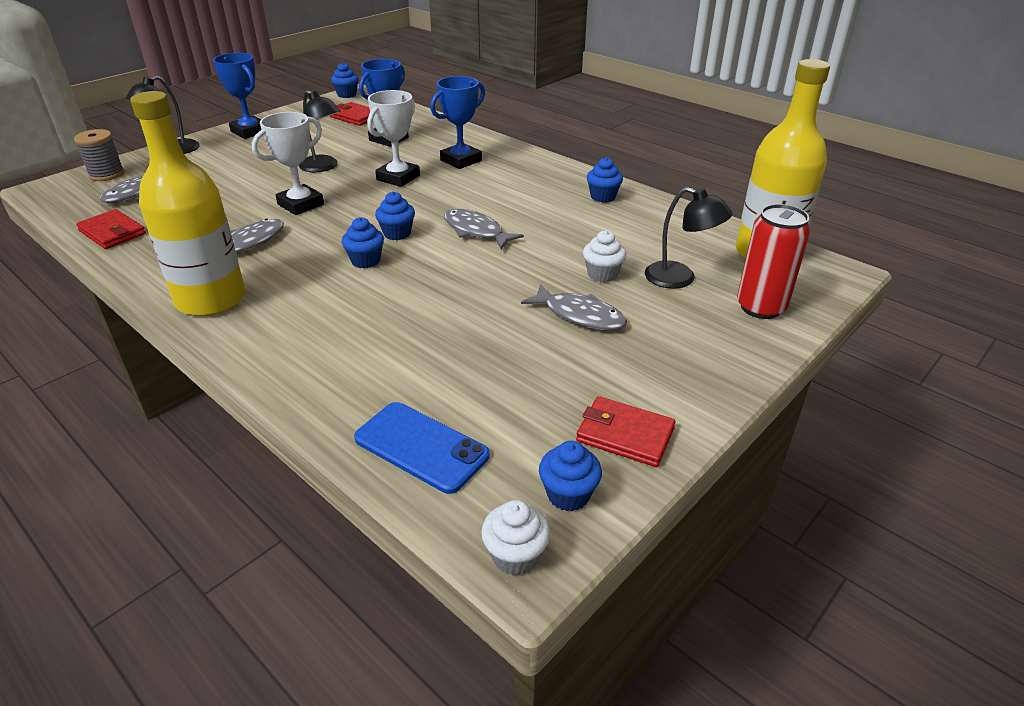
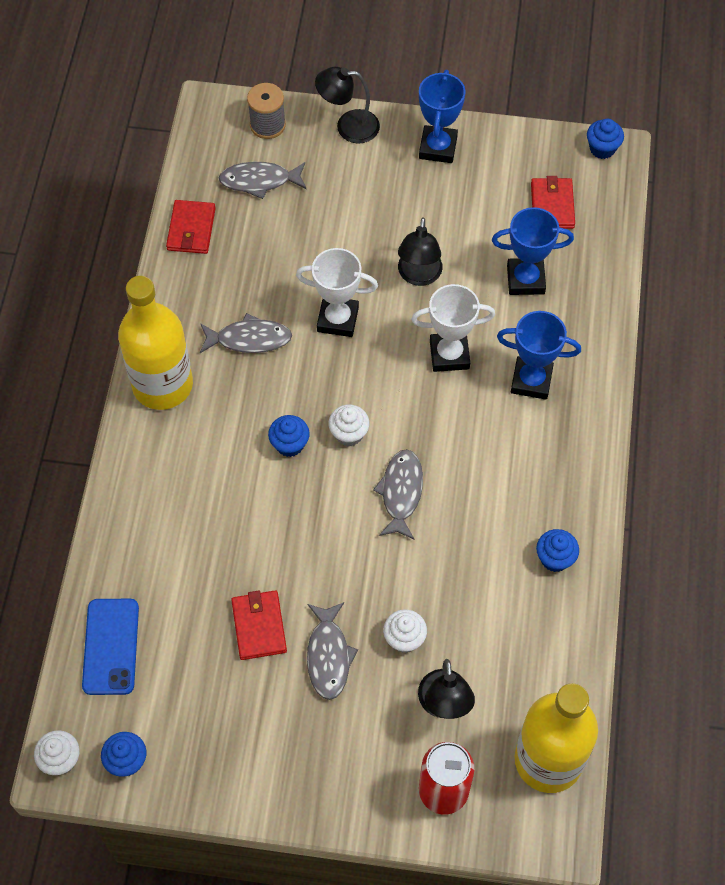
camera: 55 degrees right, 25 degrees up
blue cupcake [375,192,415,240] -> white cupcake [329,404,370,446]
red wallet [576,396,675,467] -> red wallet moved to [231,590,287,660]

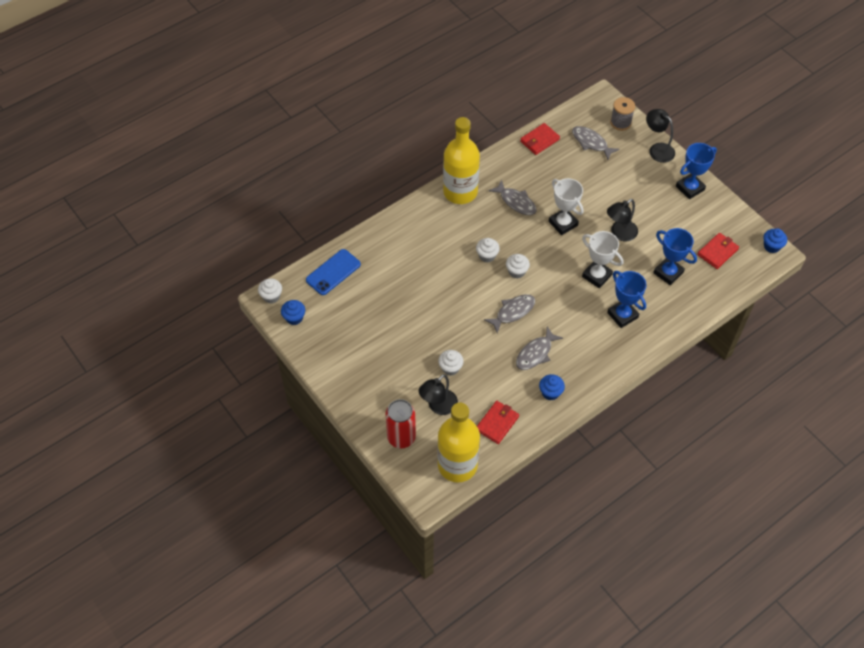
camera: 45 degrees right, 5 degrees down
red wallet [231,590,287,660] -> red wallet moved to [477,401,519,444]
blue cupcake [268,415,310,457] -> white cupcake [476,238,500,262]
grey fish [307,602,358,700] -> grey fish moved to [516,326,563,370]

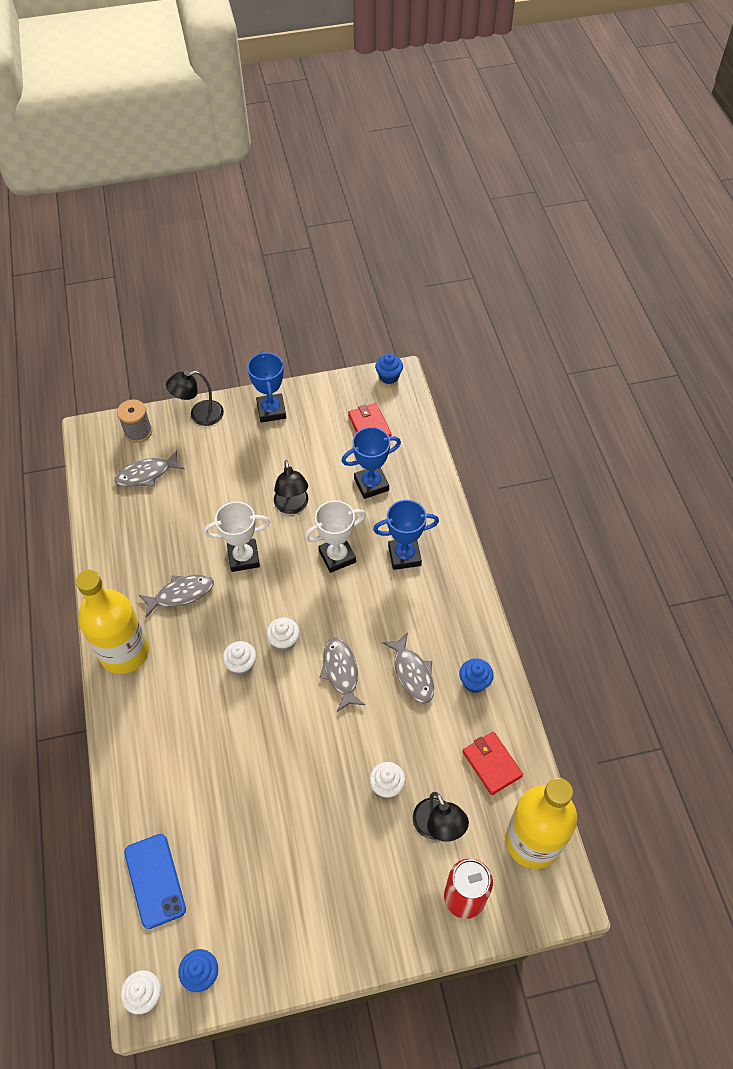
camera: 65 degrees left, 0 degrees up
red wallet [520,123,560,155] -> none

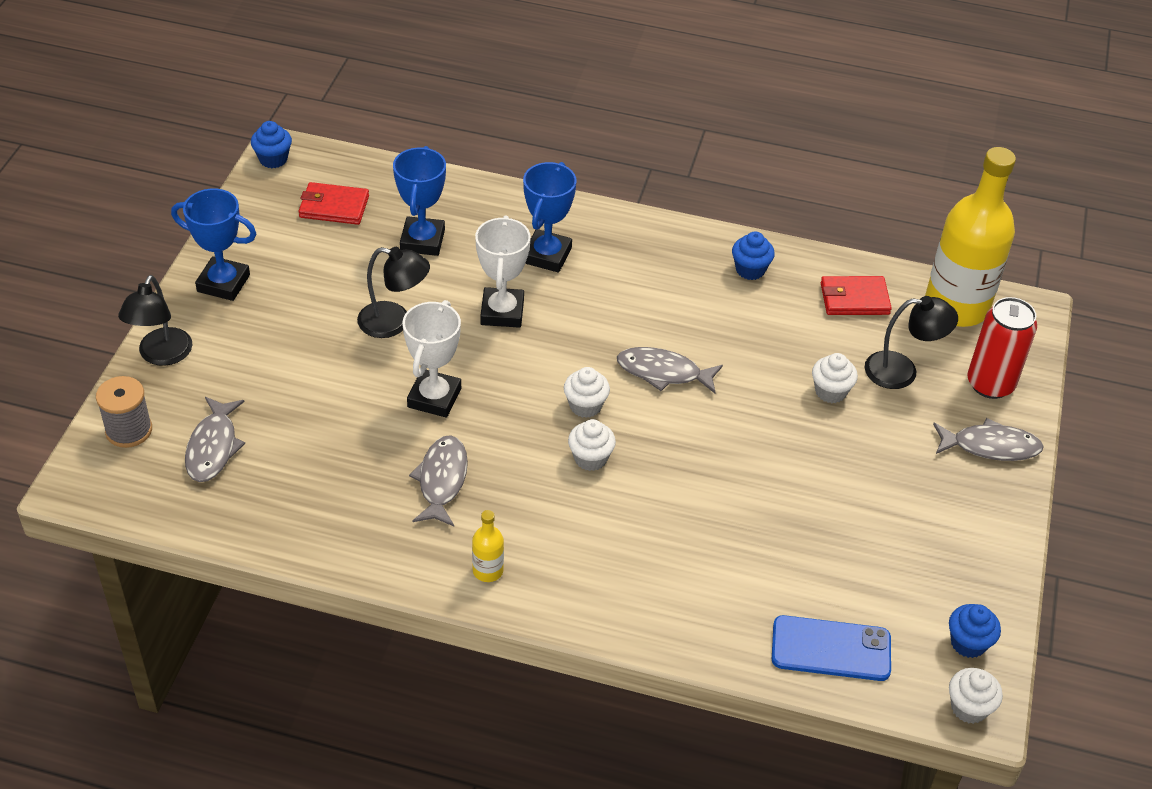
camera: 65 degrees left, 10 degrees down
yellow bottle [76,570,149,674] -> yellow bottle [472,510,504,582], size x0.40
grey fish [382,632,434,703] -> grey fish moved to [933,418,1044,461]

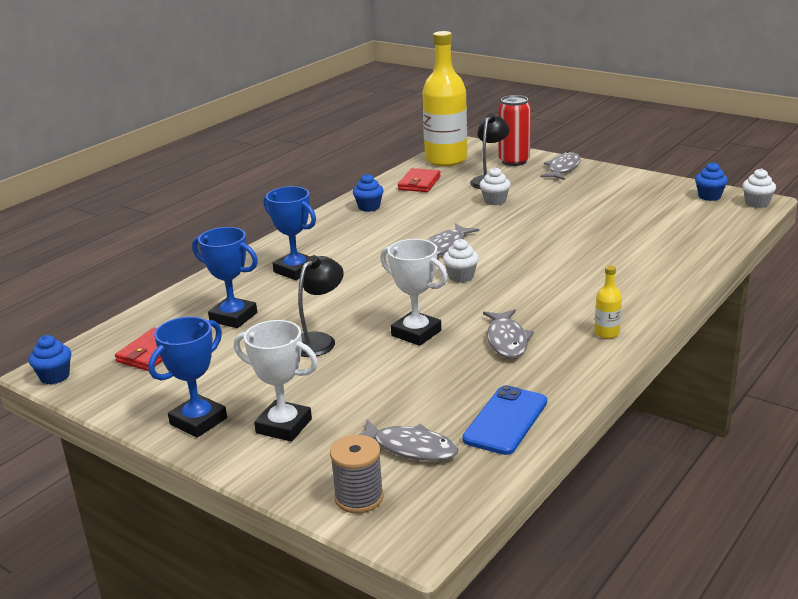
camera: 65 degrees left, 20 degrees down
black lamp [118,275,192,366] -> none
grey fish [409,435,468,526] -> grey fish turned 120 degrees counterclockwise [483,309,534,359]
white trophy [475,216,531,328] -> white trophy moved to [234,320,318,442]
white cupcake [568,419,616,471] -> none
blue phone [772,615,891,681] -> blue phone moved to [462,385,547,455]

